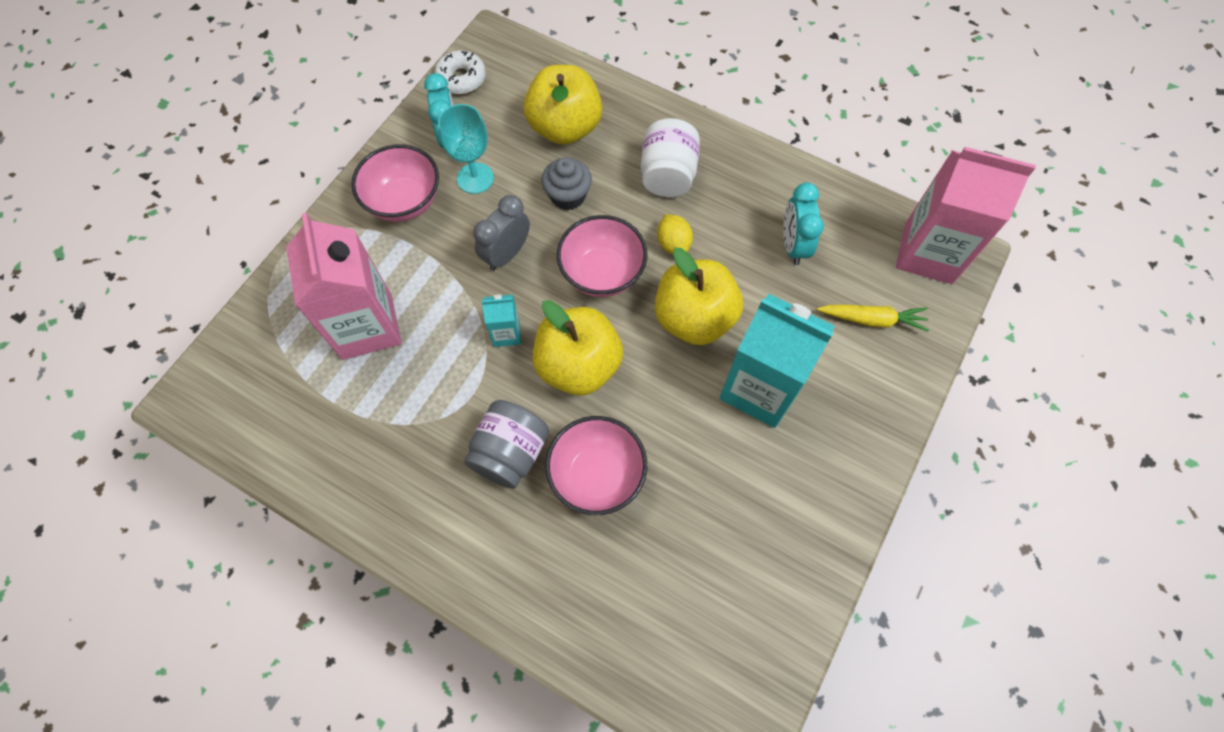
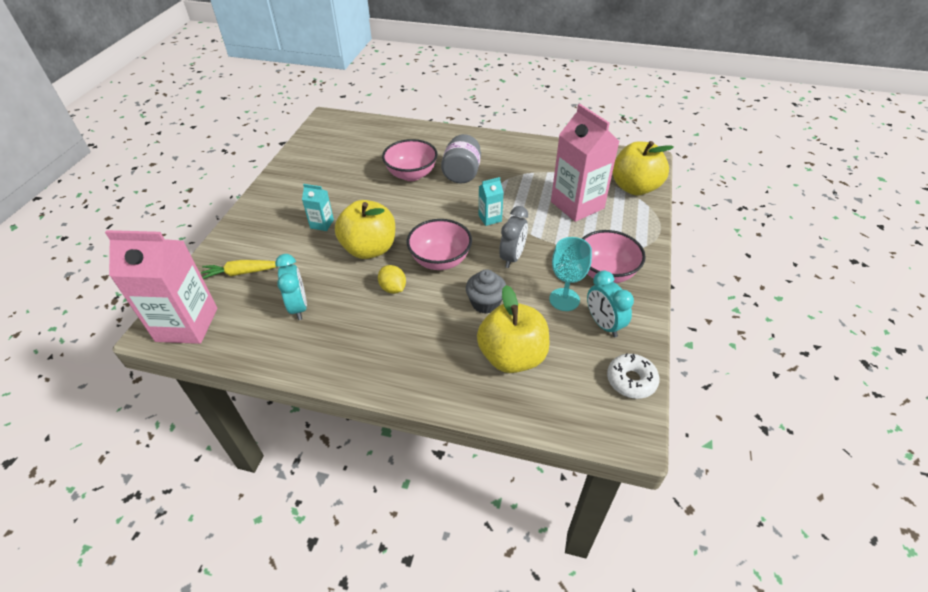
camera: 165 degrees right, 20 degrees down
yellow apple [533,300,623,395] -> yellow apple moved to [612,141,674,195]
white jar [641,118,700,197] -> none
turquoise carton [719,294,834,428] -> turquoise carton [302,184,334,231], size x0.46

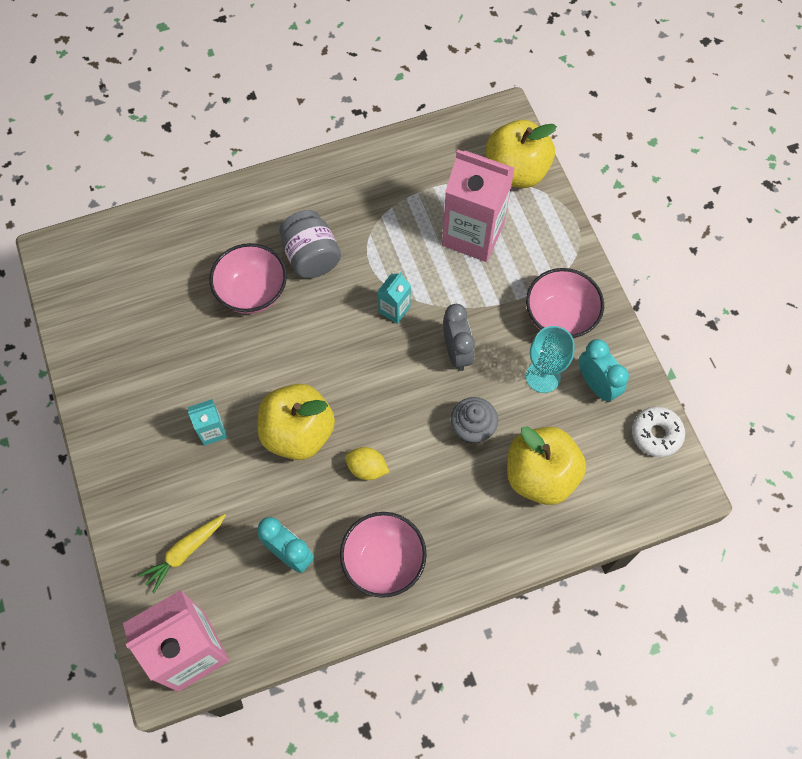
camera: 35 degrees left, 20 degrees up
pink bowl [407,219,472,270] -> pink bowl moved to [340,512,427,598]
turquoise clock [587,271,634,337] -> turquoise clock turned 150 degrees counterclockwise [579,339,629,402]

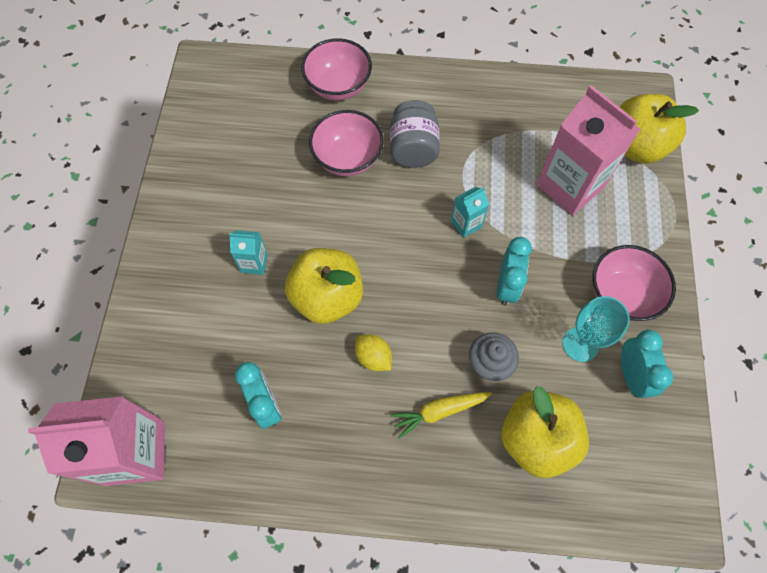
camera: 25 degrees right, 0 degrees up
yellow carrot [138,514,226,593] -> yellow carrot moved to [390,392,492,439]
pink bowl [340,512,427,598] -> pink bowl moved to [301,38,372,100]
grey clock [443,304,475,371] -> turquoise clock [497,237,532,306]
white donut [632,407,685,457] -> none

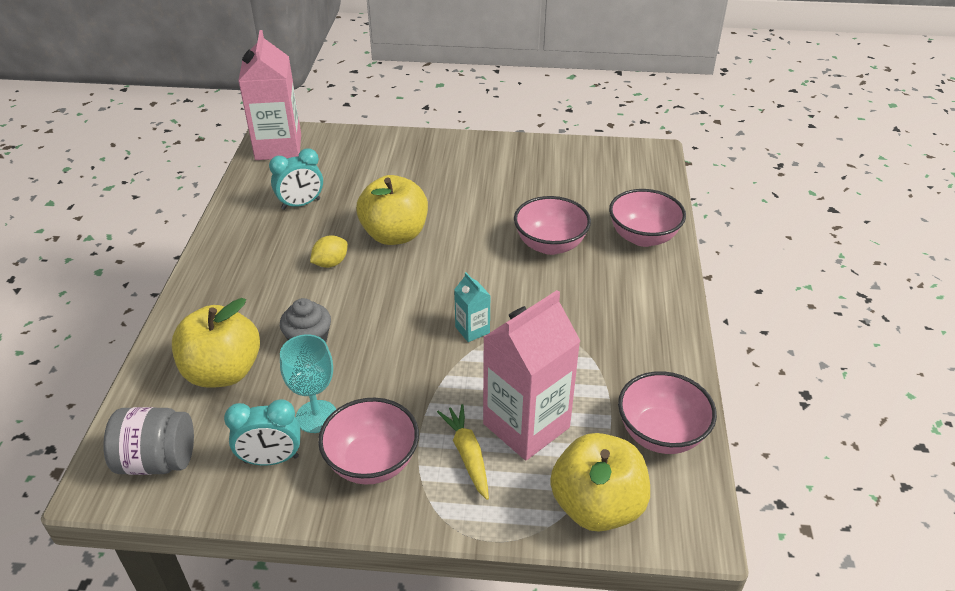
camera: 90 degrees right, 25 degrees down
turquoise carton [229,230,268,275] -> none
grey jar [390,100,440,168] -> grey jar moved to [103,407,194,475]
yellow carrot [390,392,492,439] -> yellow carrot moved to [437,404,489,500]
turquoise clock [497,237,532,306] -> none
none -> pink bowl [618,371,717,454]

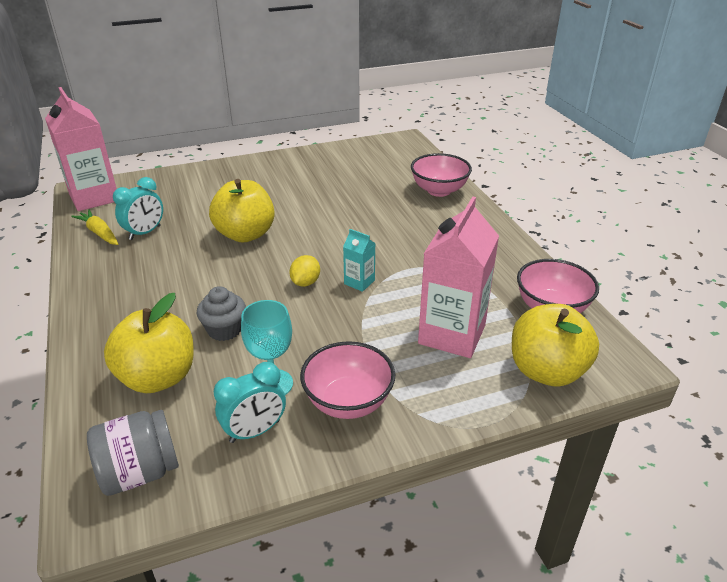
camera: 25 degrees left, 5 degrees down
yellow lemon [310,235,348,268] -> yellow lemon moved to [289,255,320,287]
yellow carrot [437,404,489,500] -> yellow carrot moved to [71,209,118,245]
pink bowl [514,196,591,255] -> none

